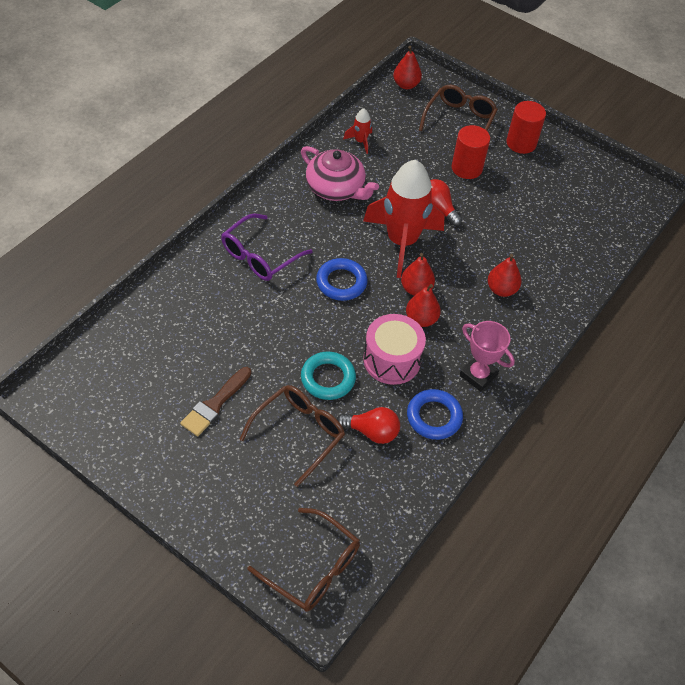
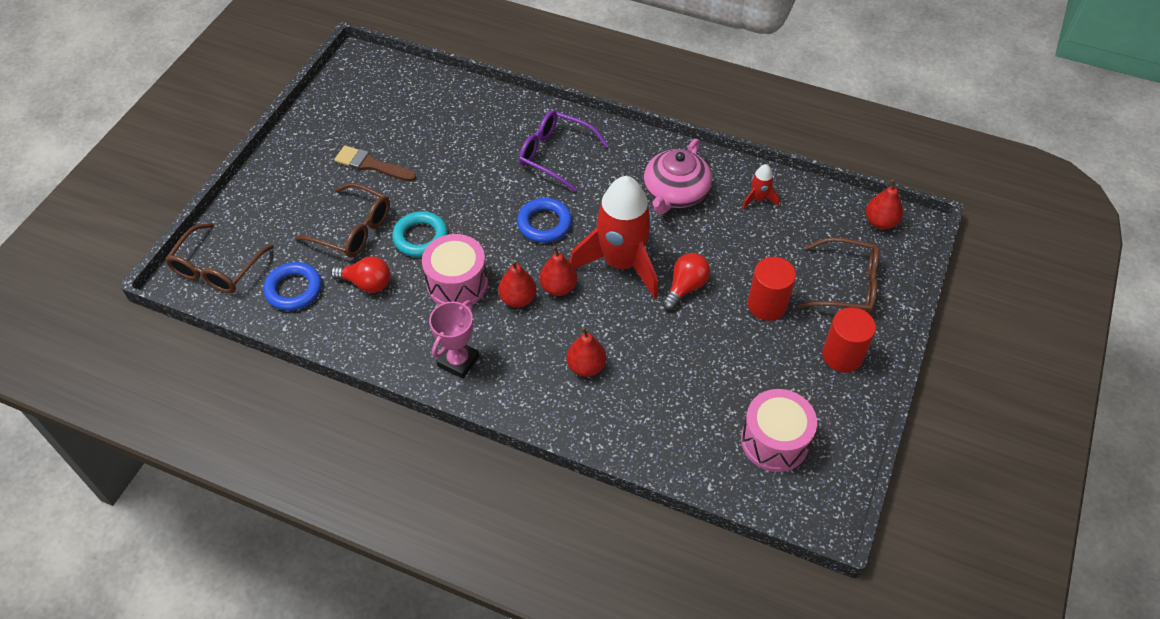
camera: 80 degrees right, 0 degrees up
red light bulb [337,407,400,444] -> red light bulb turned 75 degrees counterclockwise [331,256,390,293]
blue ring [407,389,463,440] -> blue ring moved to [263,262,322,311]
none -> pink drum [741,389,817,472]

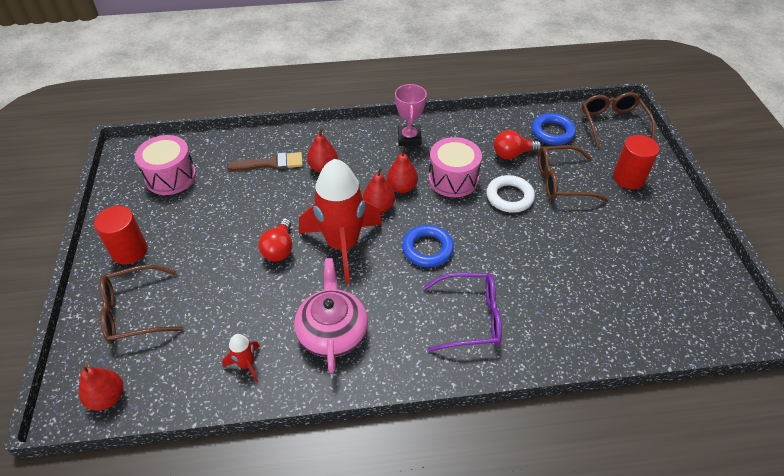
camera: 150 degrees right, 5 degrees down
brown brush [334,146,416,181] -> brown brush moved to [227,152,303,171]
turquoise ring [392,211,448,257] -> white ring [486,175,535,213]
red cylinder [747,257,796,321] -> red cylinder moved to [613,135,659,189]

